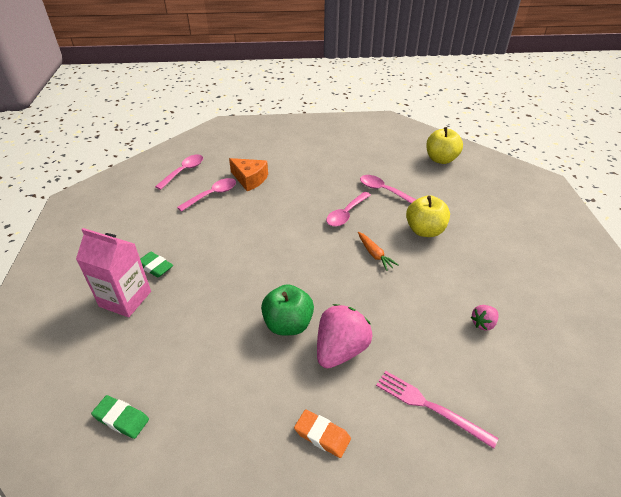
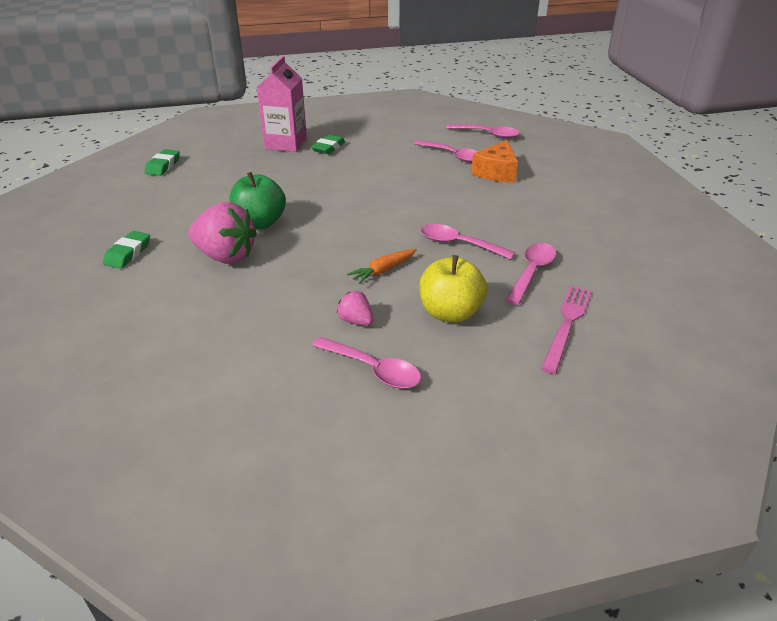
camera: 80 degrees right, 5 degrees down
orange eraser [294,409,351,458] -> green eraser [103,231,150,269]
pink fork [376,371,499,449] -> pink fork moved to [541,286,592,374]
yellow apple [426,127,463,164] -> none
pink strawberry [471,305,498,330] -> pink strawberry moved to [337,291,373,326]
none -> pink spoon [312,337,421,389]

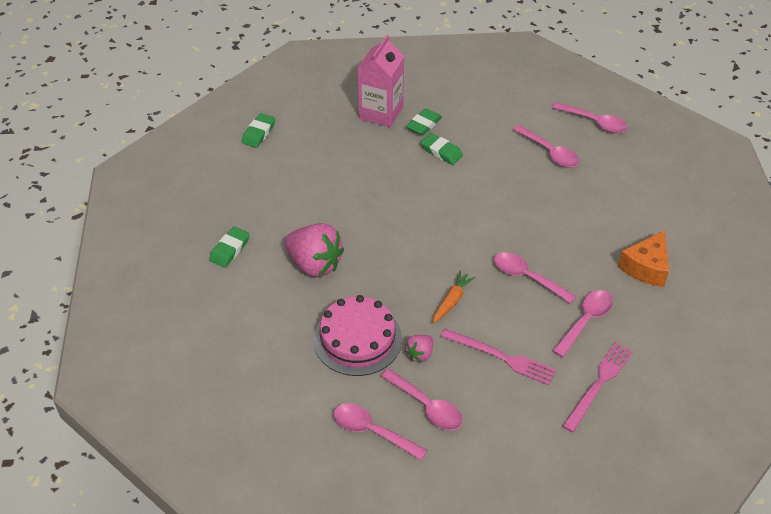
camera: 10 degrees right, 10 degrees up
green apple [230,172,286,229] -> none
pink strawberry [337,291,373,326] -> pink strawberry turned 105 degrees counterclockwise [404,335,433,363]
orange carrot [347,249,417,284] -> orange carrot turned 150 degrees clockwise [433,271,476,323]
yellow apple [419,255,487,323] -> pink fork [441,328,556,385]
orange cheese [471,140,518,182] -> orange cheese moved to [618,230,669,287]
none -> pink cake [313,295,402,376]
none -> pink spoon [333,403,427,460]
none -> green eraser [420,133,463,165]

